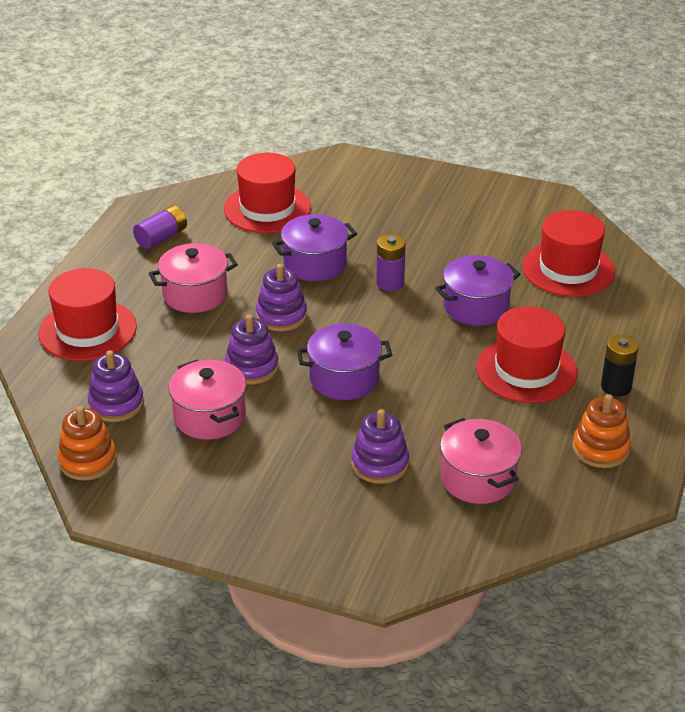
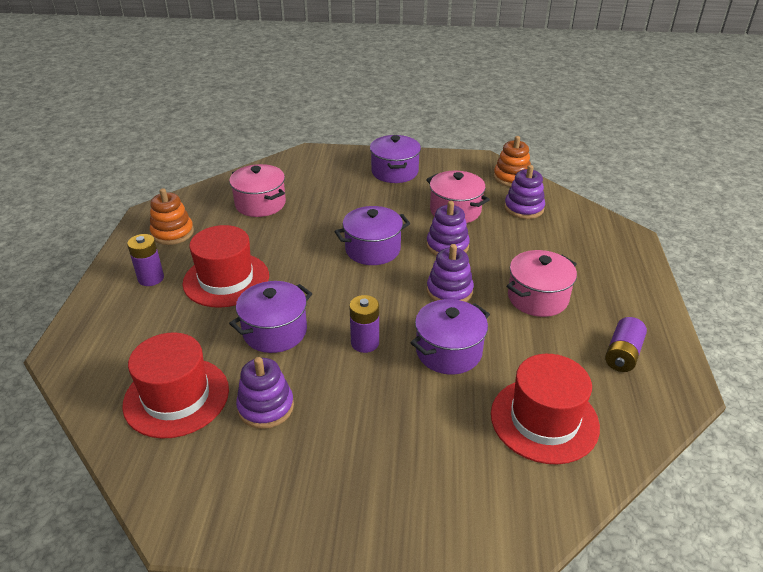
camera: 165 degrees right, 0 degrees up
red hat [38,268,137,361] -> none
purple stacking toy [351,409,409,484] -> purple stacking toy moved to [236,357,294,429]
black battery [601,335,639,396] -> purple battery [127,234,164,286]
none -> purple pot [370,135,421,183]

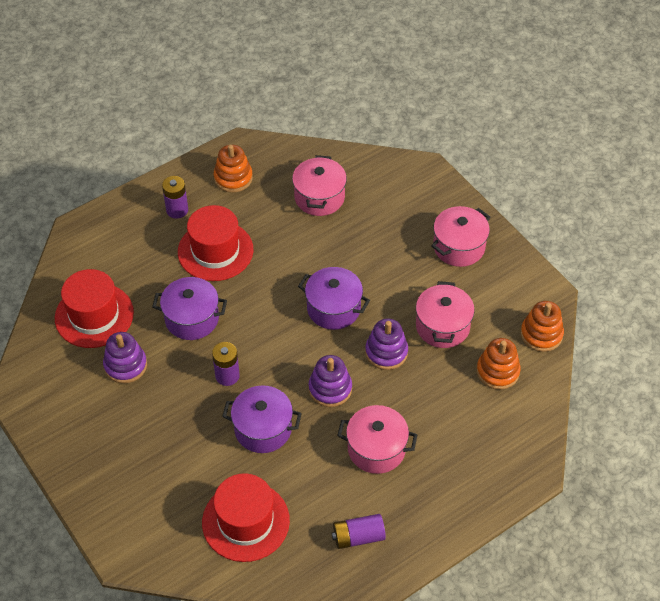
camera: 50 degrees right, 15 degrees up
purple pot [370,135,421,183] -> pink pot [431,206,490,267]
purple stacking toy [504,165,545,219] -> orange stacking toy [477,338,521,390]

